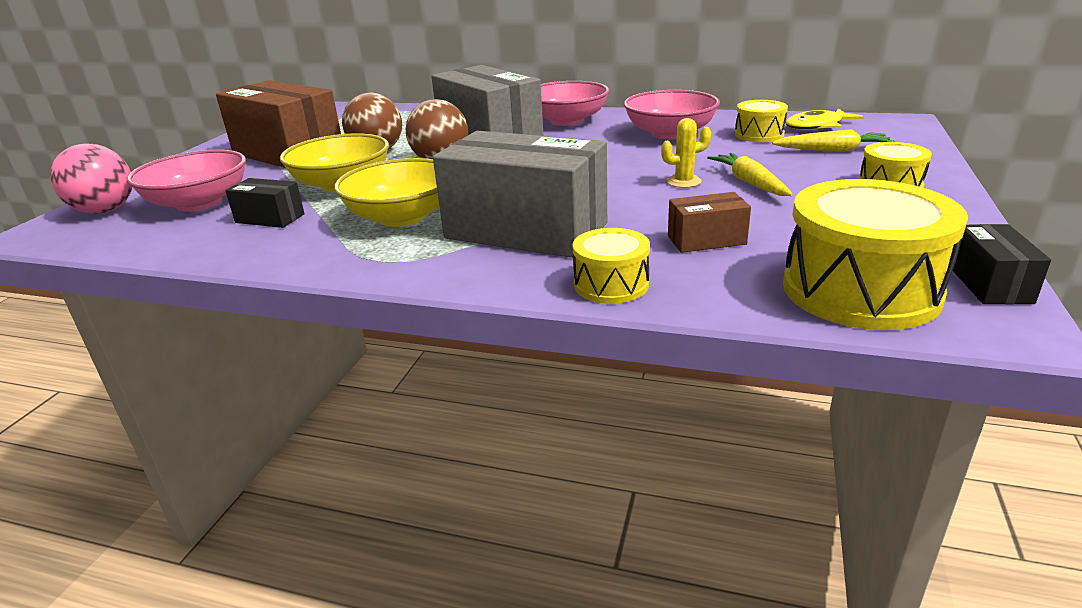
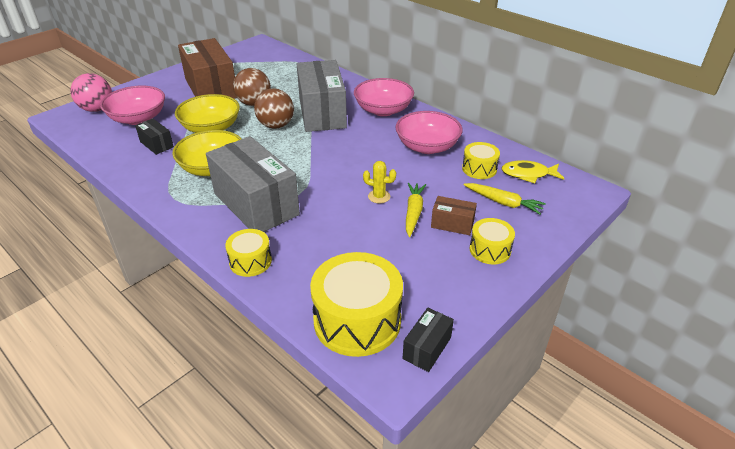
camera: 25 degrees right, 10 degrees up
brown box [668,192,751,253] -> brown box moved to [431,196,477,235]

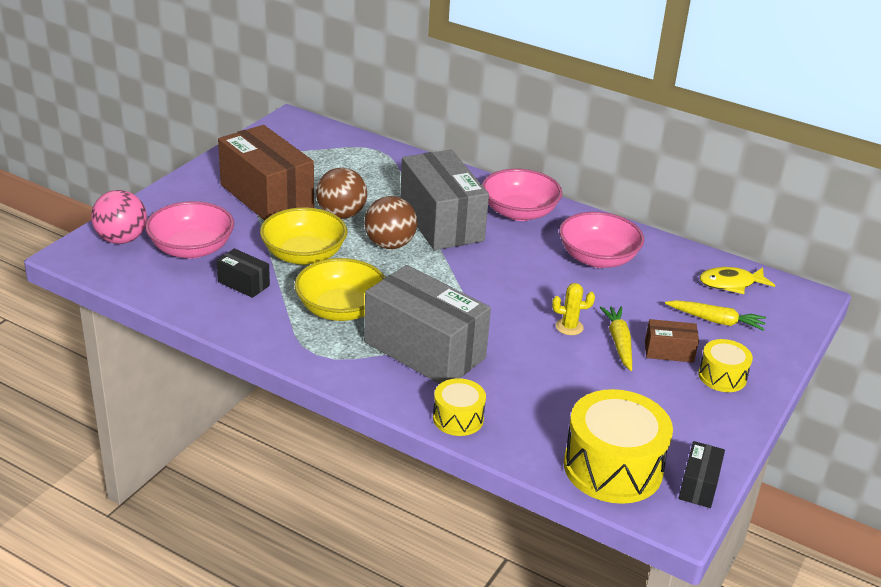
camera: 15 degrees left, 5 degrees down
yellow drum [462,142,500,179] -> none

